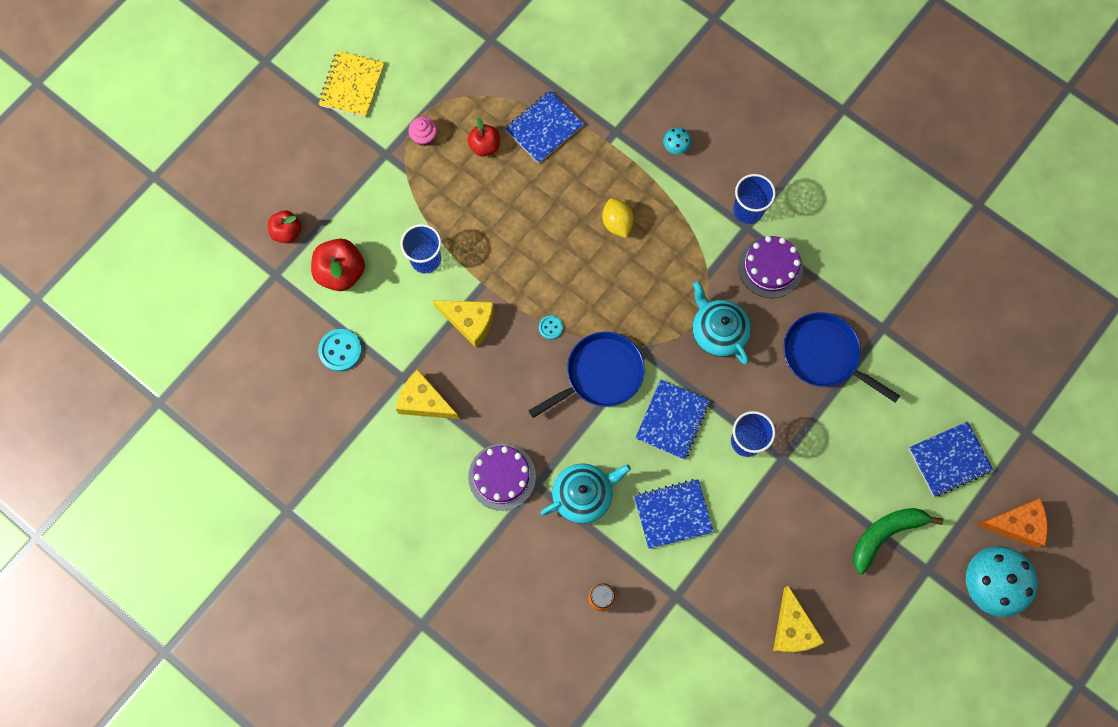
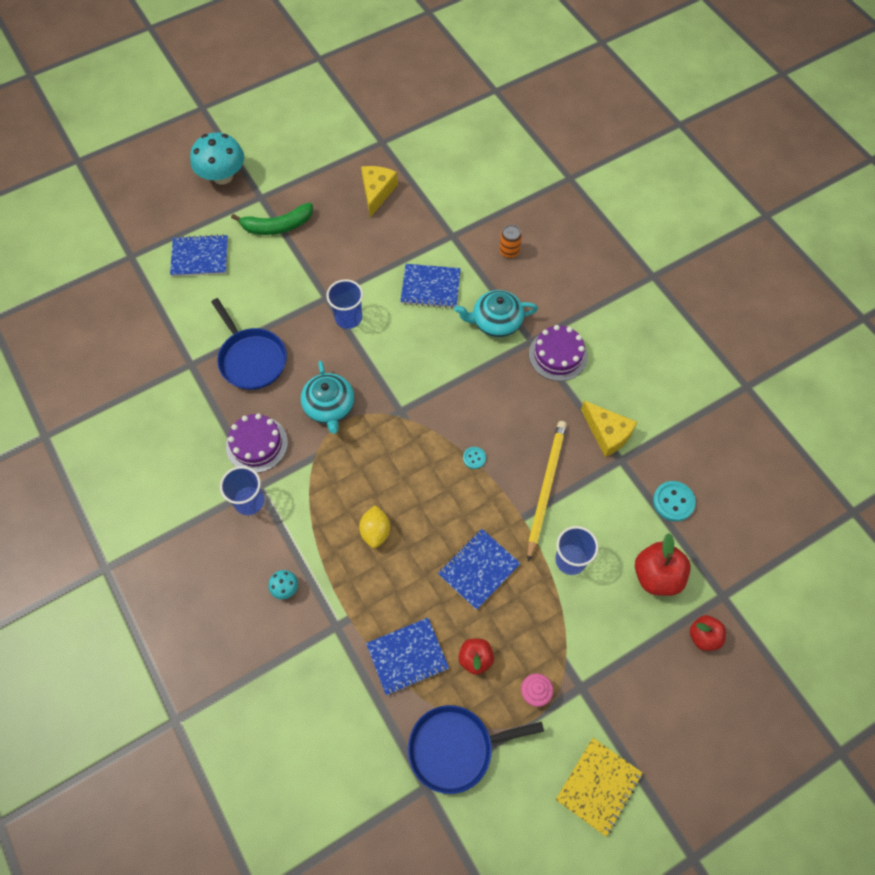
camera: 160 degrees left, 10 degrees down
yellow cheese [433,300,495,348] -> yellow pencil [527,421,567,562]
blue pan [528,332,645,418] -> blue pan moved to [408,705,544,794]
blue notebook [635,379,710,460] -> blue notebook moved to [438,529,521,610]
orange cheese [977,498,1048,548] -> none

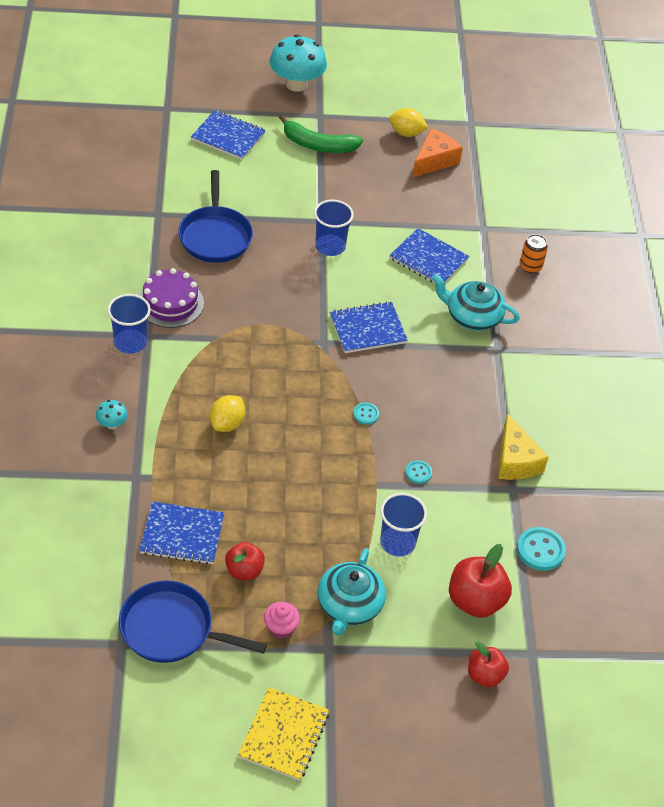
camera: 25 degrees right, 15 degrees down
turquoise teapot [301,361,355,434] -> turquoise teapot moved to [318,548,386,636]
yellow cheese [361,166,398,217] -> orange cheese [412,128,463,178]
blue notebook [438,529,521,610] -> blue notebook moved to [330,301,408,353]
yellow pencil [527,421,567,562] -> turquoise button [405,460,432,484]
purple cake [529,325,588,381] -> none
yellow notebook [556,738,643,837] -> yellow notebook turned 45 degrees counterclockwise [238,687,329,781]
none -> yellow lemon [389,108,428,137]

